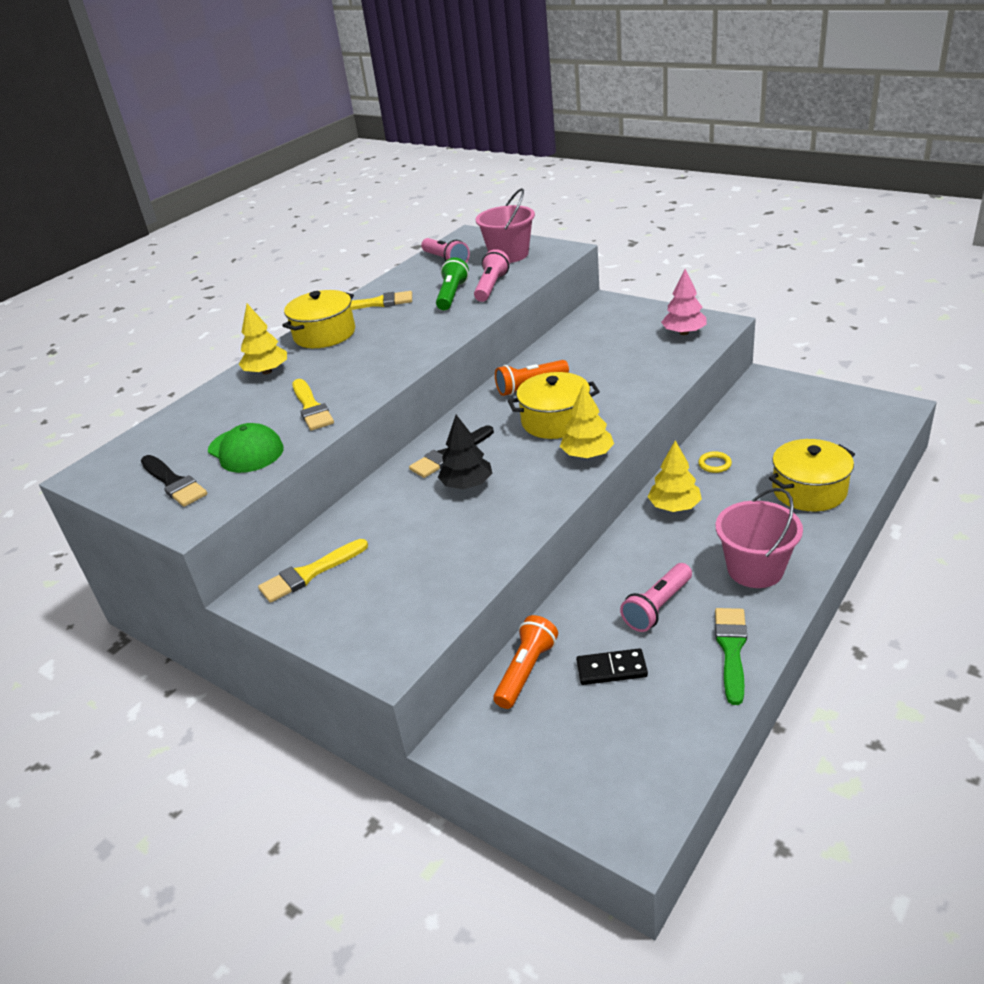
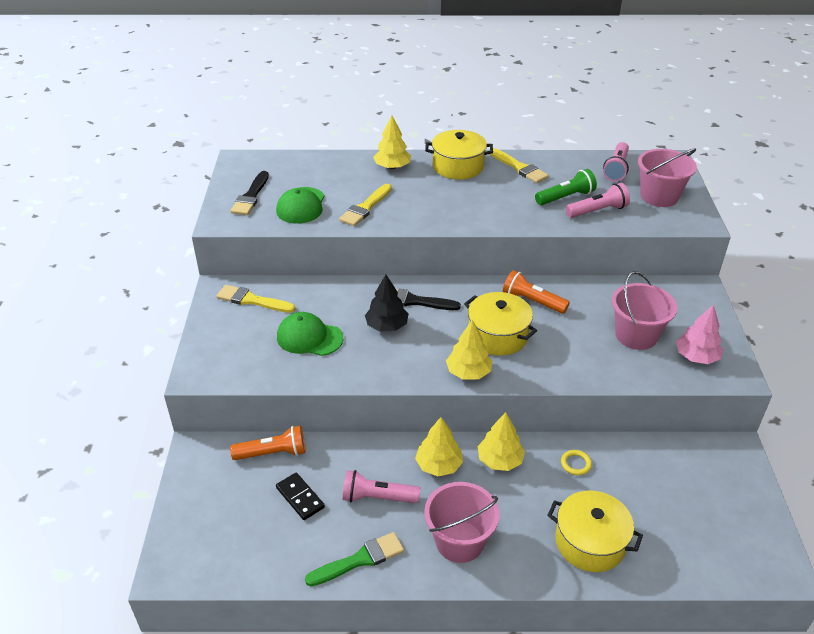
camera: 50 degrees right, 5 degrees up
none -> green cap [277,312,343,356]
none -> yellow tree [415,417,463,476]
none -> pink bucket [612,271,677,350]

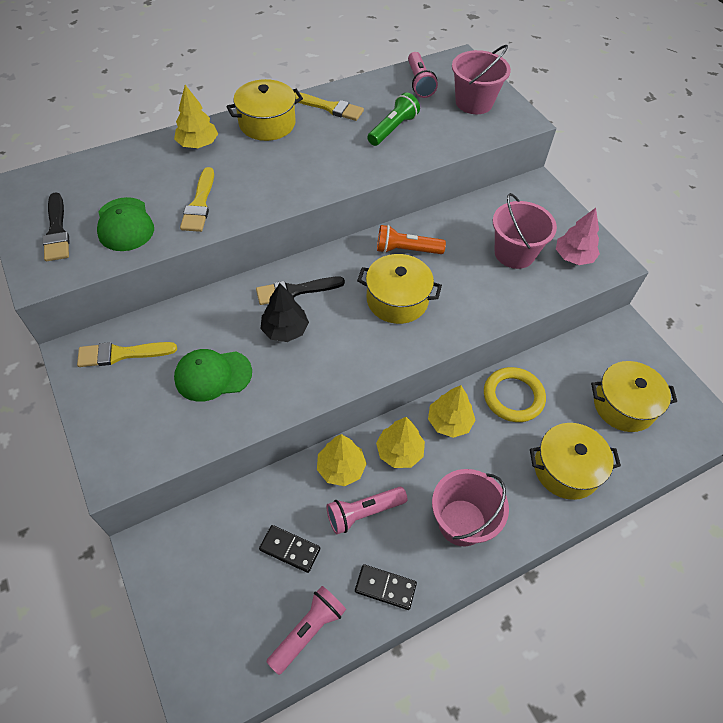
camera: 30 degrees left, 15 degrees up
orange flashlight [230,425,305,460] -> none
green brush [305,532,404,586] -> black domino [355,564,417,610]
yellow tree [446,320,492,380] -> yellow tree moved to [317,434,367,486]
yellow ring [561,450,592,475] -> yellow ring [484,367,546,422], size x2.09
pink flashlight [565,183,630,218] -> pink flashlight moved to [267,586,346,675]
none -> yellow pot [591,361,677,432]

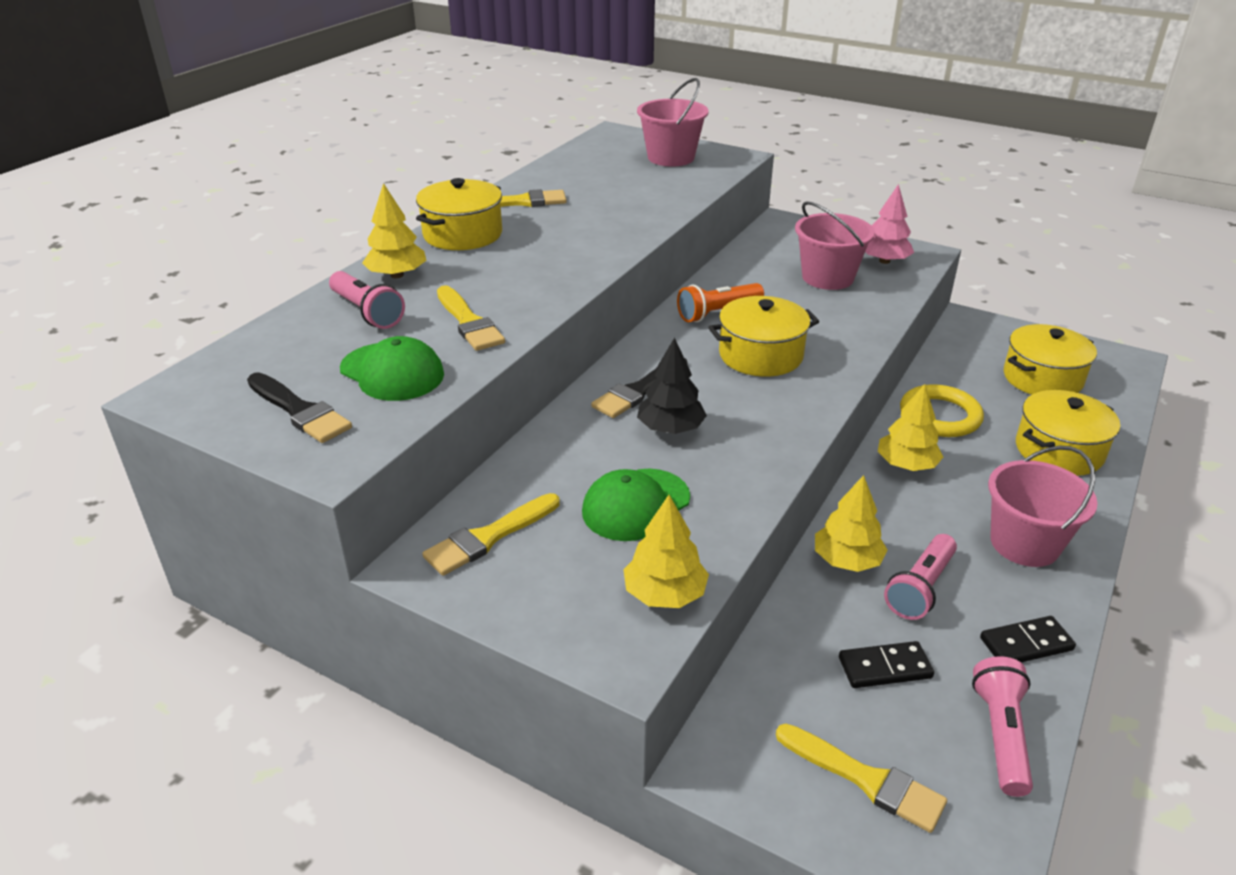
camera: 30 degrees left, 20 degrees down
green flashlight [367,92,420,146] -> none
yellow tree [376,417,425,468] -> yellow tree moved to [623,495,709,608]
pink flashlight [408,52,438,98] -> pink flashlight moved to [329,271,405,329]
none -> yellow brush [776,724,947,833]

